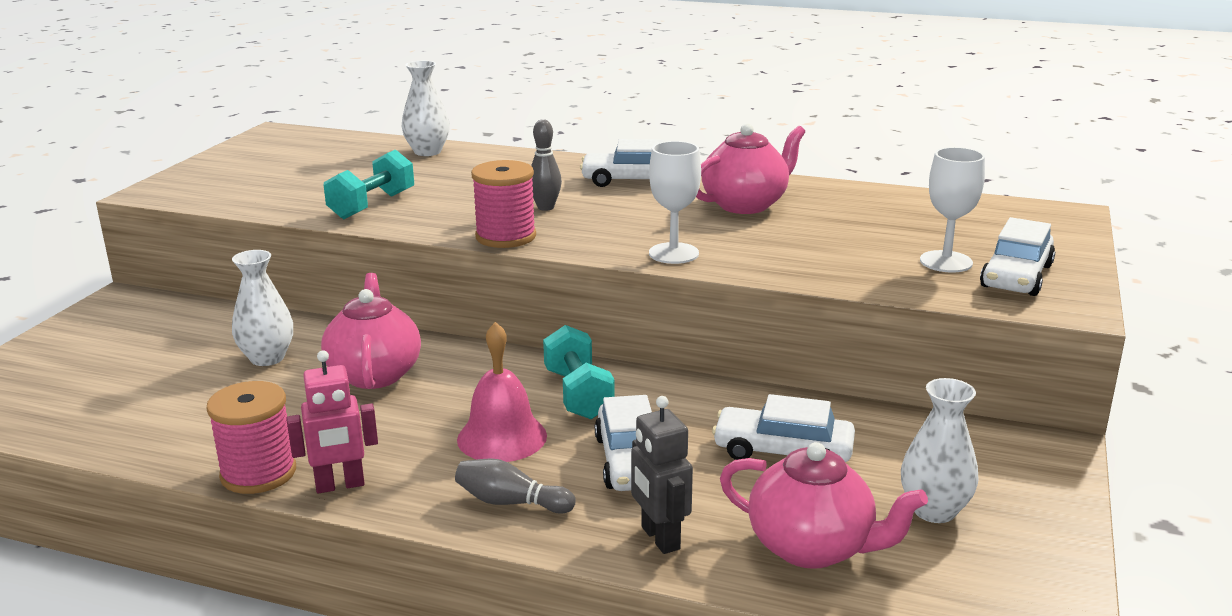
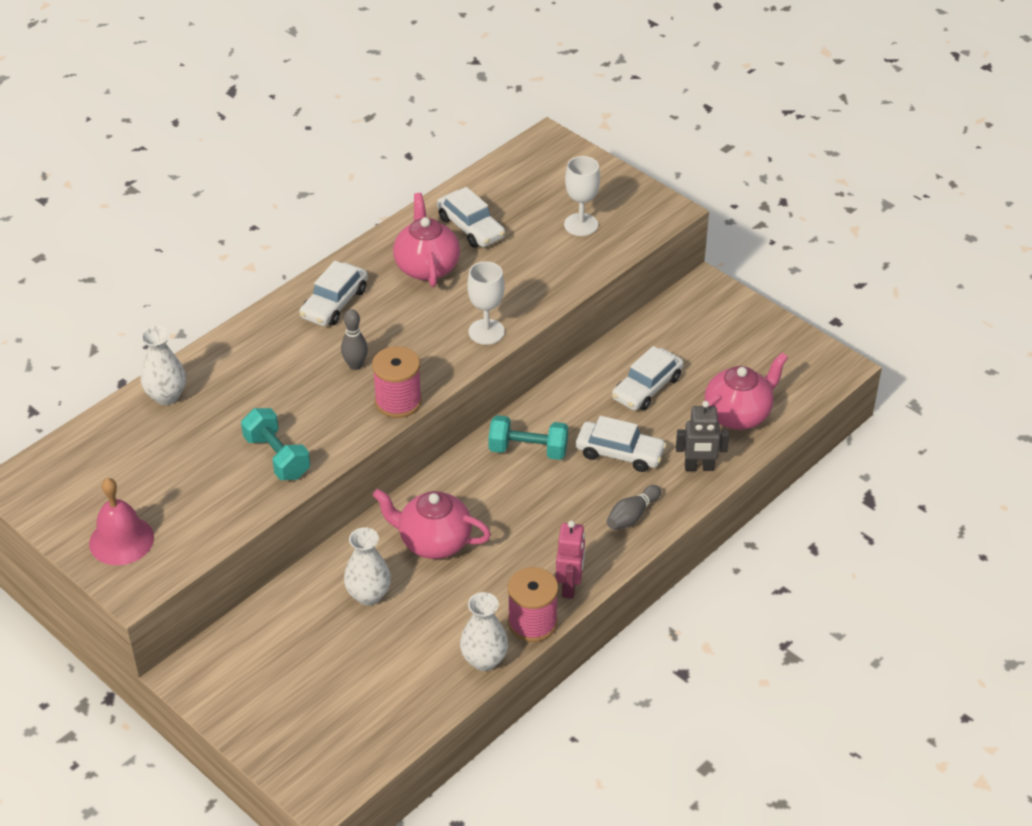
camera: 65 degrees left, 20 degrees up
pink bell [457,322,547,462] -> pink bell moved to [89,478,154,565]
white vase [901,378,978,523] -> white vase moved to [460,592,508,671]
white car [980,217,1055,296] -> white car moved to [437,187,505,248]

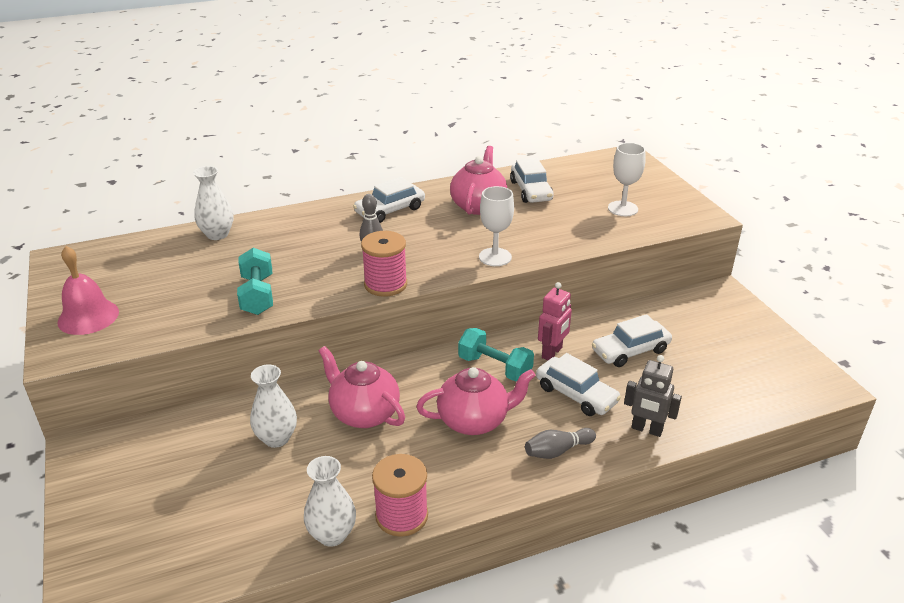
camera: 25 degrees right, 10 degrees down
pink robot [556,520,585,599] -> pink robot moved to [538,282,572,360]
pink teapot [704,352,788,430] -> pink teapot moved to [416,367,536,435]

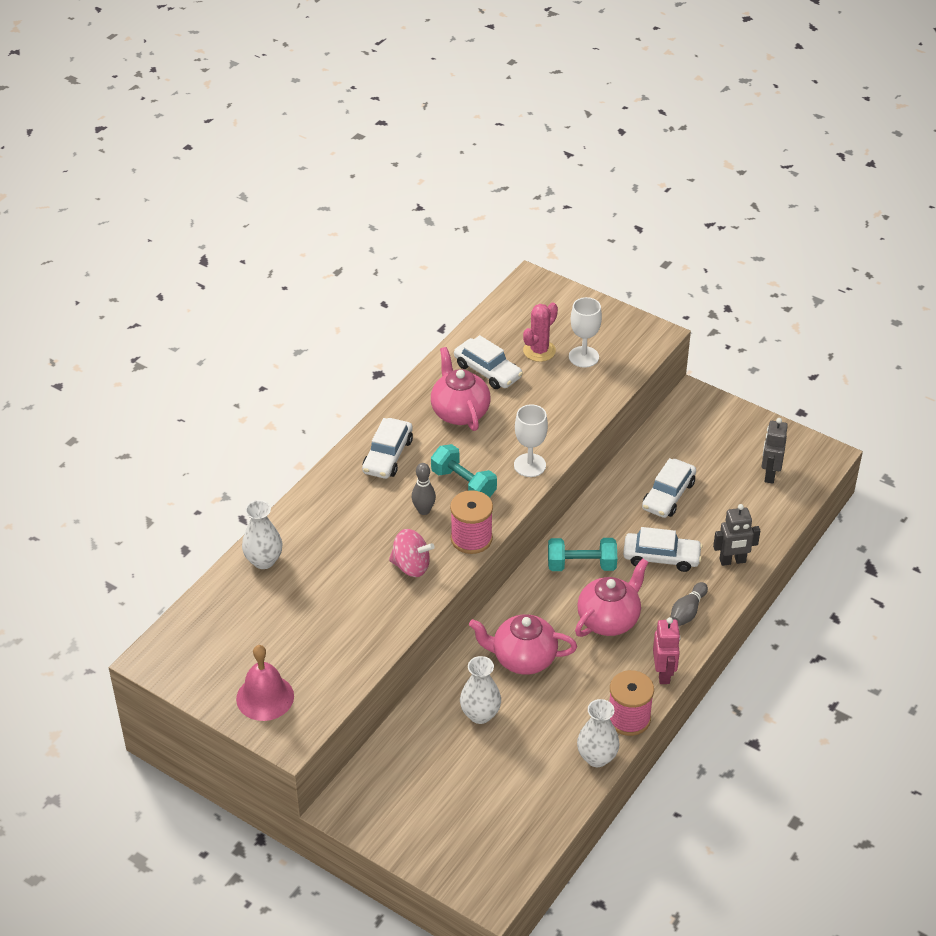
camera: 35 degrees left, 10 degrees up
turquoise dumbbell [237,248,273,315] -> turquoise dumbbell moved to [431,444,497,498]
pink robot [538,282,572,360] -> pink robot moved to [653,617,681,684]
none -> pink spinning top [389,529,435,577]
none -> pink cactus [523,302,558,362]
none -> grey robot [761,418,788,484]

